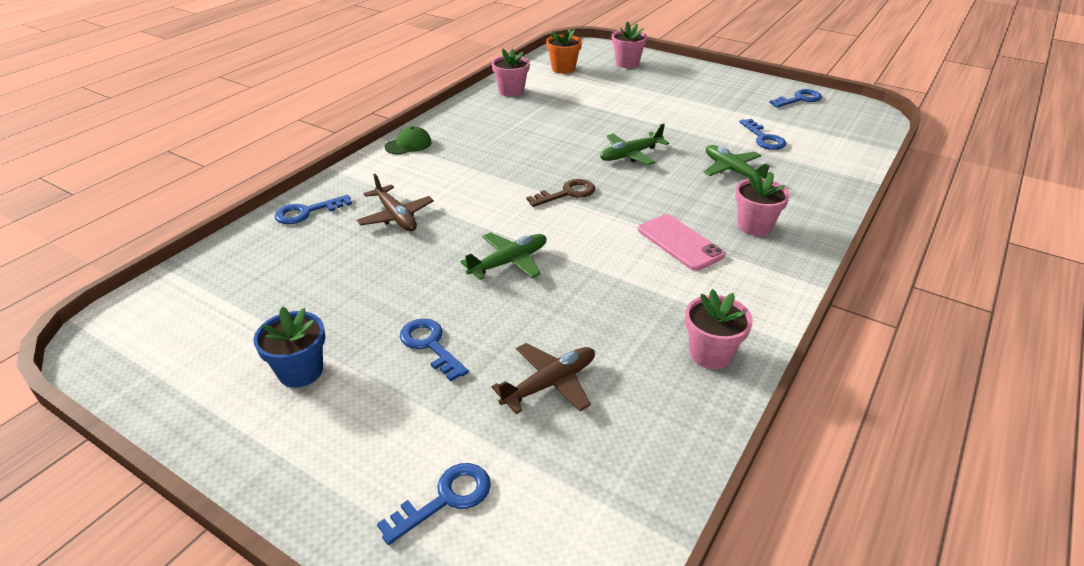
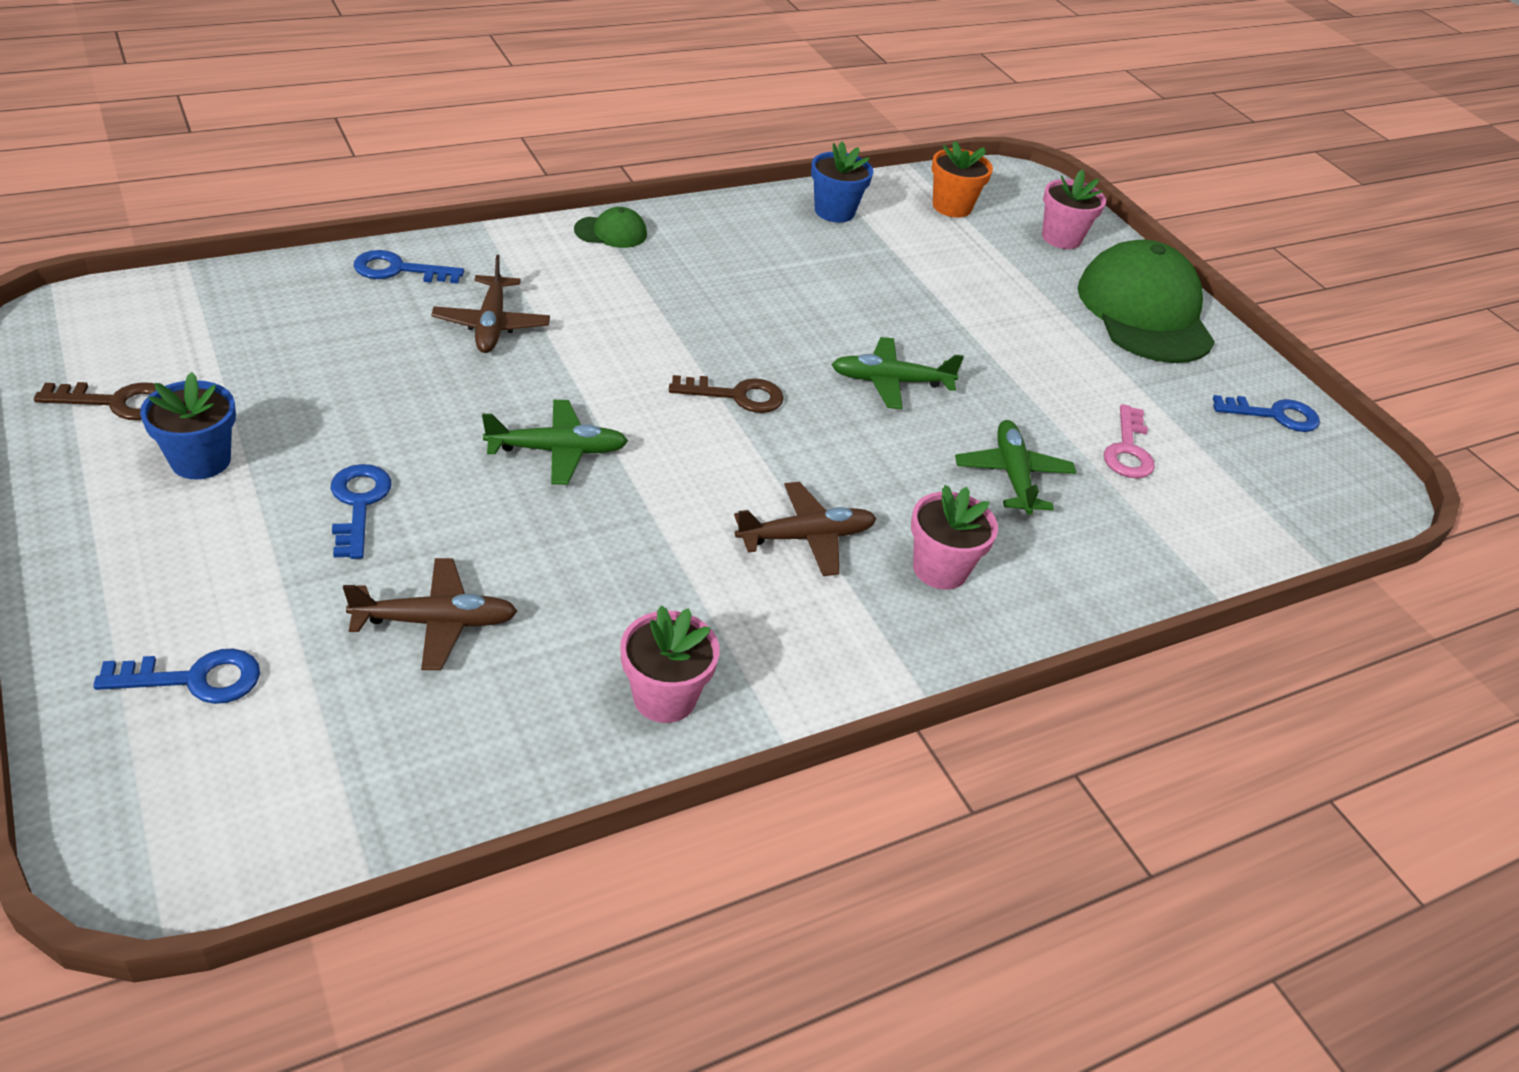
camera: 25 degrees right, 5 degrees up
pink flower pot [492,49,530,97] -> blue flower pot [811,142,873,223]
pink phone [638,214,725,271] -> brown plane [734,482,877,576]
blue key [739,119,786,150] -> pink key [1104,404,1155,478]
none -> brown key [34,382,156,420]
none -> green cap [1077,240,1215,363]

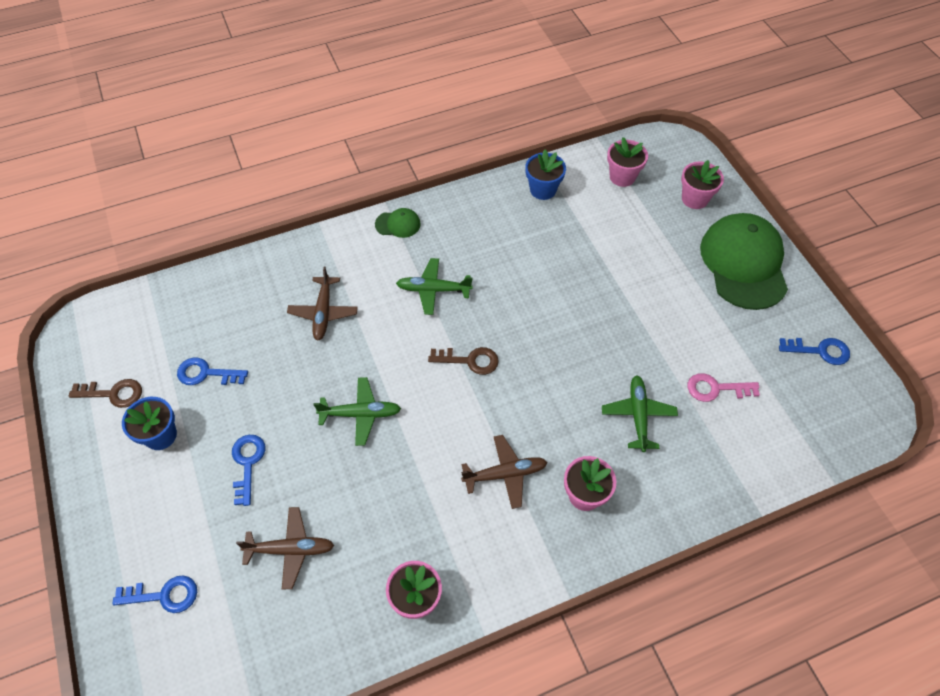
camera: 10 degrees right, 15 degrees up
blue key [354,250,464,284] -> blue key moved to [177,357,248,385]
green plane [832,337,964,409] -> green plane moved to [396,258,473,315]
orange flower pot [931,141,993,218] -> pink flower pot [607,137,648,187]
pink key [1104,404,1155,478] -> pink key turned 75 degrees clockwise [688,373,760,402]

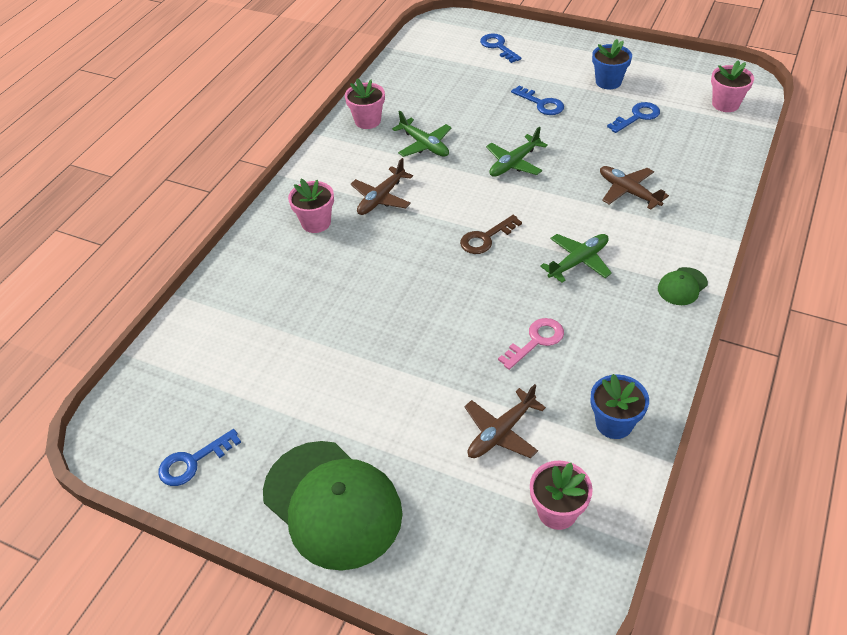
camera: 140 degrees right, 10 degrees down
brown key [69,379,142,408] -> none
blue key [112,575,197,613] -> blue key turned 105 degrees clockwise [480,33,521,63]
brown plane [236,507,334,589] -> brown plane moved to [464,384,546,458]
green plane [602,375,678,452] -> green plane moved to [392,111,452,157]
pink flower pot [681,160,724,209] -> pink flower pot moved to [711,60,754,112]
pink key [688,373,760,402] -> pink key moved to [498,318,564,370]

